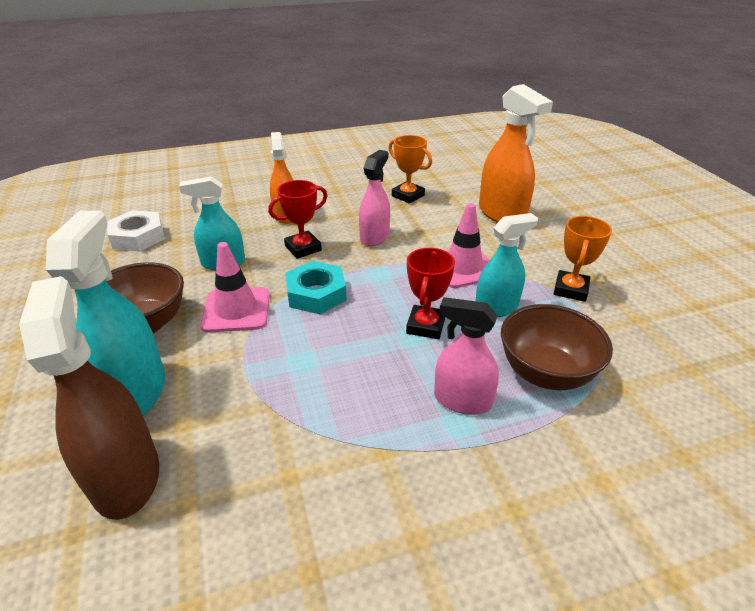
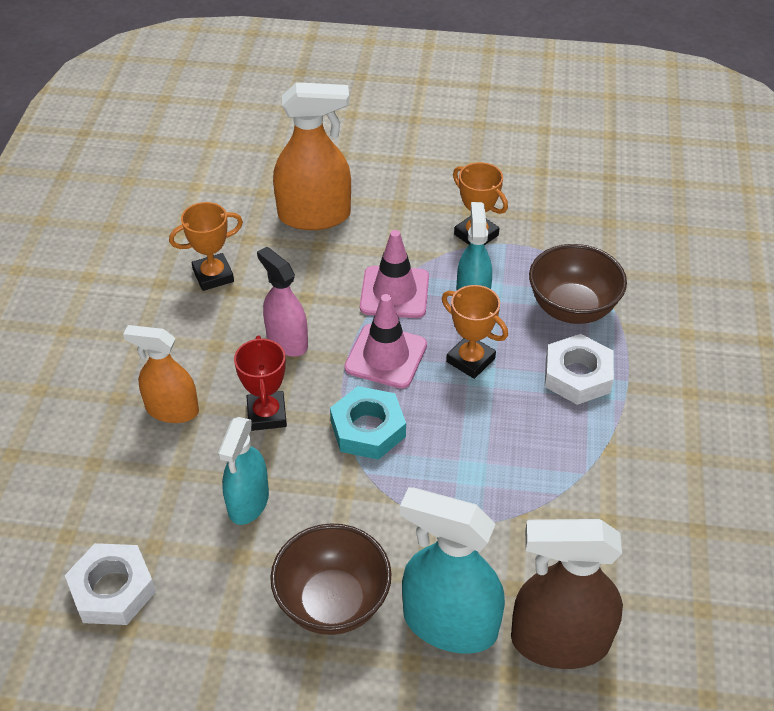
camera: 65 degrees left, 10 degrees up
pink traffic cone [200,242,270,333] -> pink traffic cone moved to [344,294,427,389]
red trophy [406,248,455,339] -> orange trophy [442,285,508,379]
pink spray bottle [434,297,499,415] -> white nut [545,334,614,405]

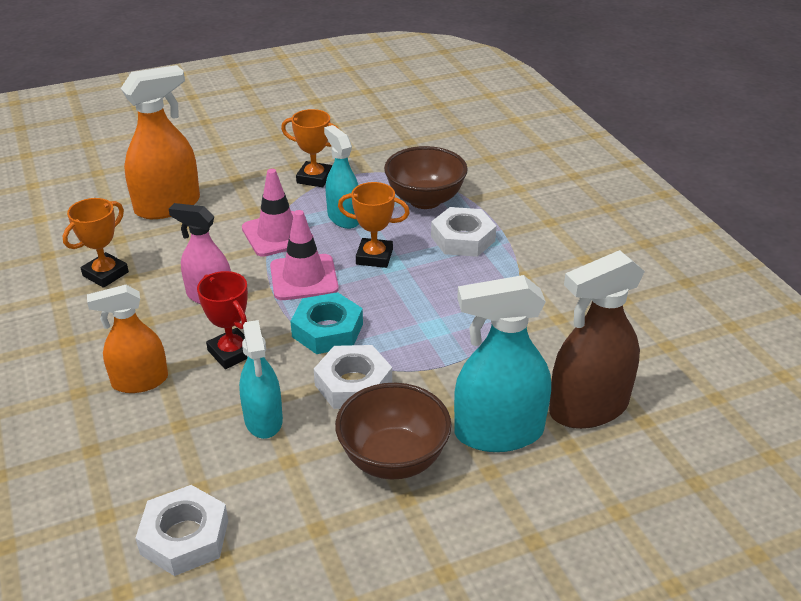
camera: 30 degrees left, 10 degrees down
none -> white nut [314,345,392,409]

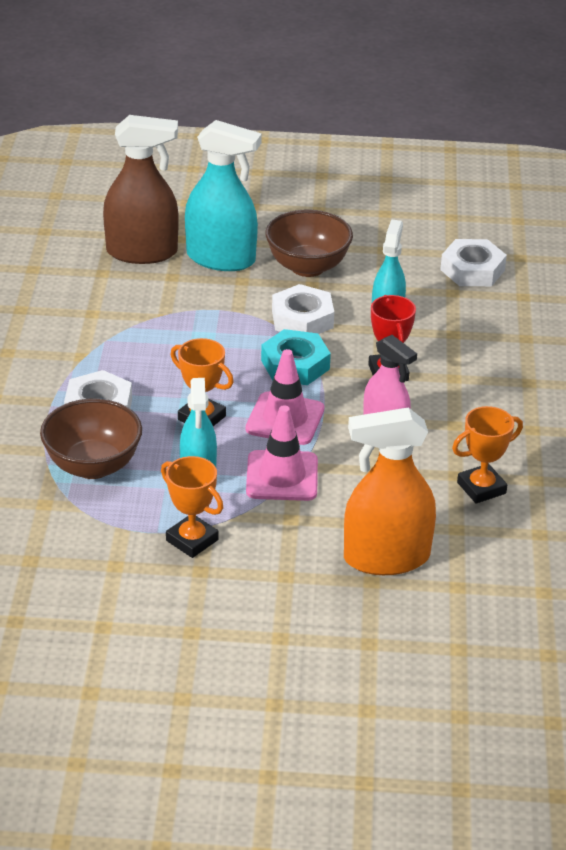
camera: 155 degrees left, 0 degrees up
orange spray bottle [87,285,168,393] -> none

